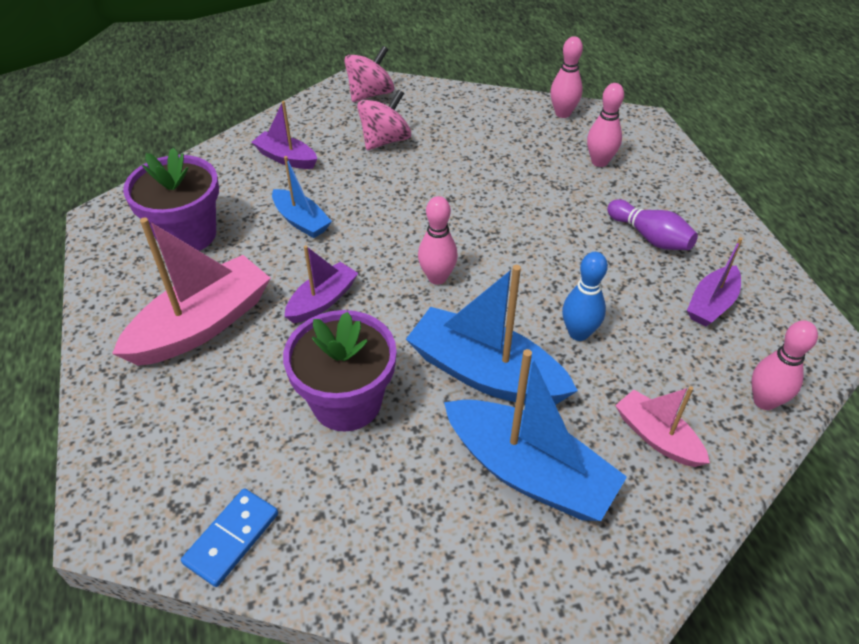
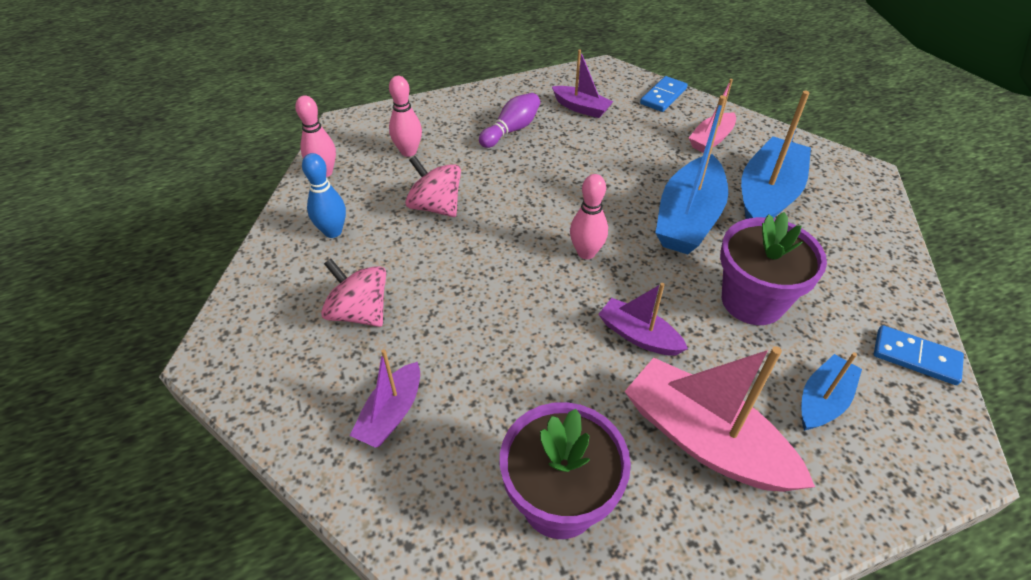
camera: 95 degrees left, 0 degrees up
blue boat [272,156,332,238] -> blue boat moved to [801,352,862,431]
pink spinning top [344,46,394,102] -> pink spinning top moved to [405,156,461,217]
blue bowling pin [562,252,608,341] -> blue bowling pin moved to [302,153,346,238]
pink bowling pin [752,320,818,410] -> blue domino [640,76,688,112]

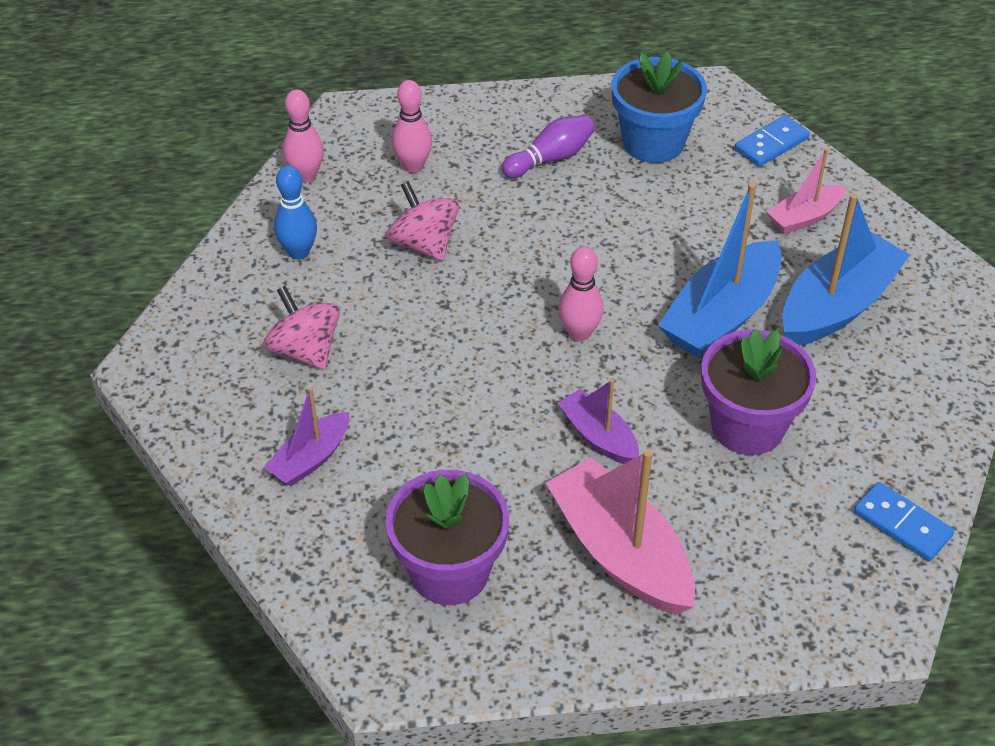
camera: 15 degrees right, 0 degrees up
purple boat [552,50,613,118] -> blue flower pot [612,51,707,163]
blue boat [801,352,862,431] -> none

